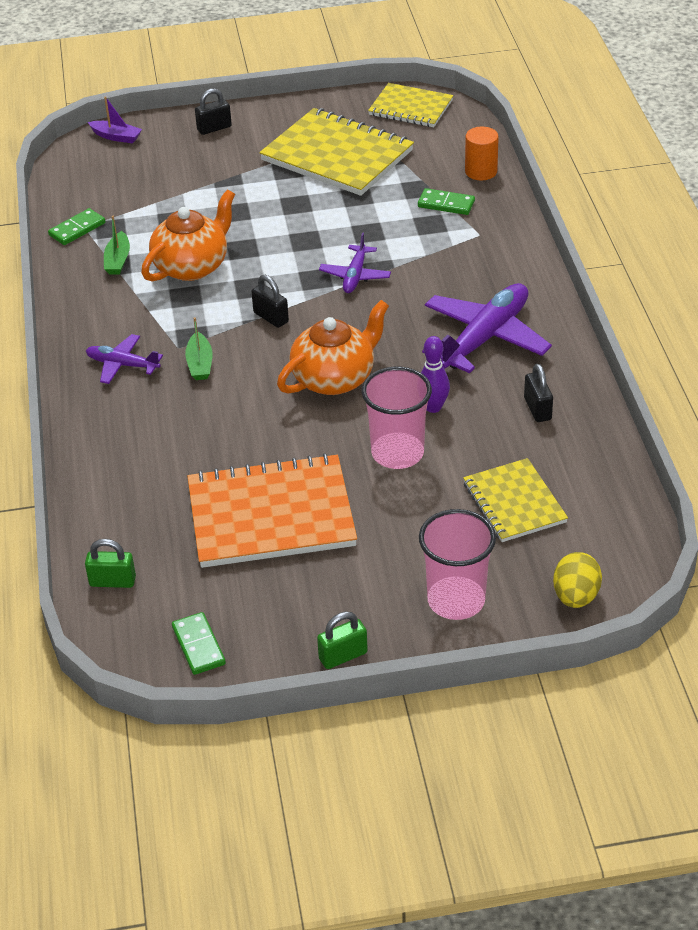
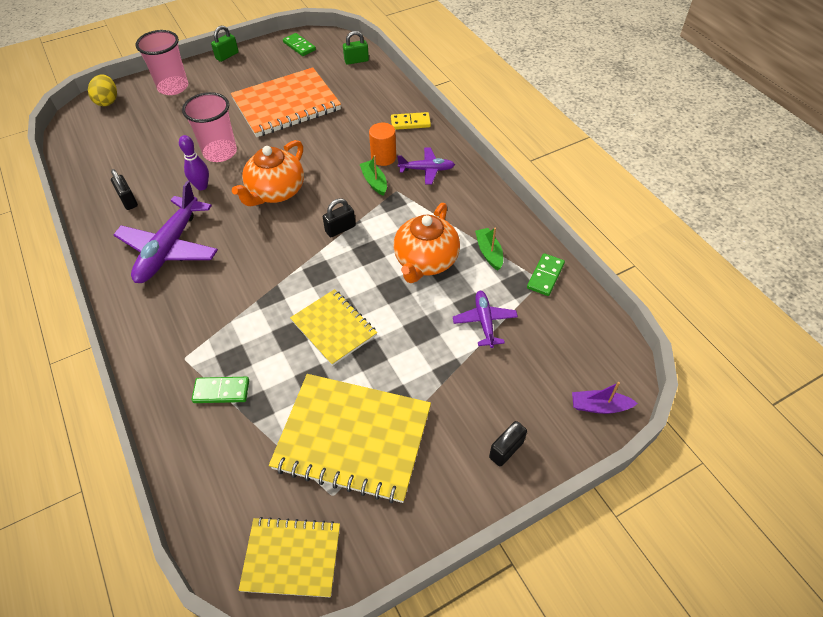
camera: 160 degrees right, 10 degrees up
black padlock [251,275,289,328] -> black padlock turned 60 degrees counterclockwise [323,198,356,237]
purple plane [319,233,391,293] -> purple plane moved to [453,291,518,348]
yellow notebook [463,458,568,542] -> yellow notebook moved to [290,289,377,366]
orange cylinder [465,127,499,180] -> orange cylinder moved to [369,123,396,166]
none -> yellow domino [391,112,431,130]

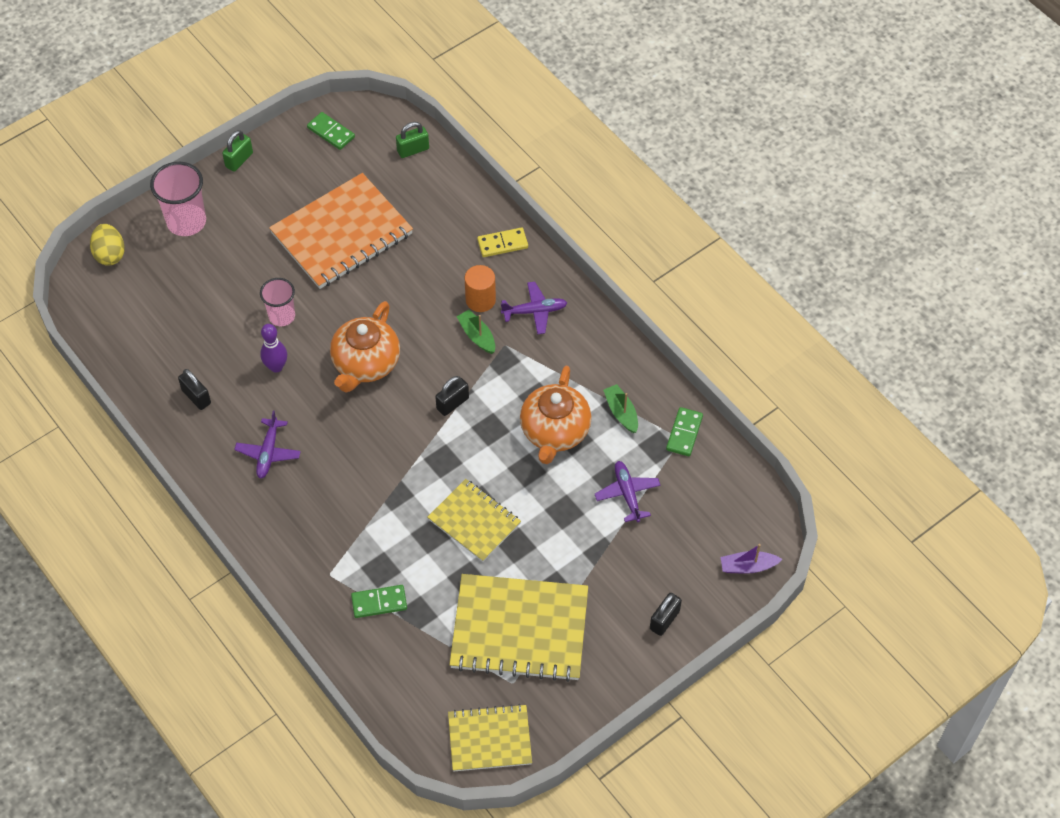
camera: 10 degrees left, 5 degrees up
purple plane [113,181,218,283] -> purple plane [234,411,301,479], size x0.54
pink cup [182,92,237,162] -> pink cup [260,278,295,326], size x0.65

